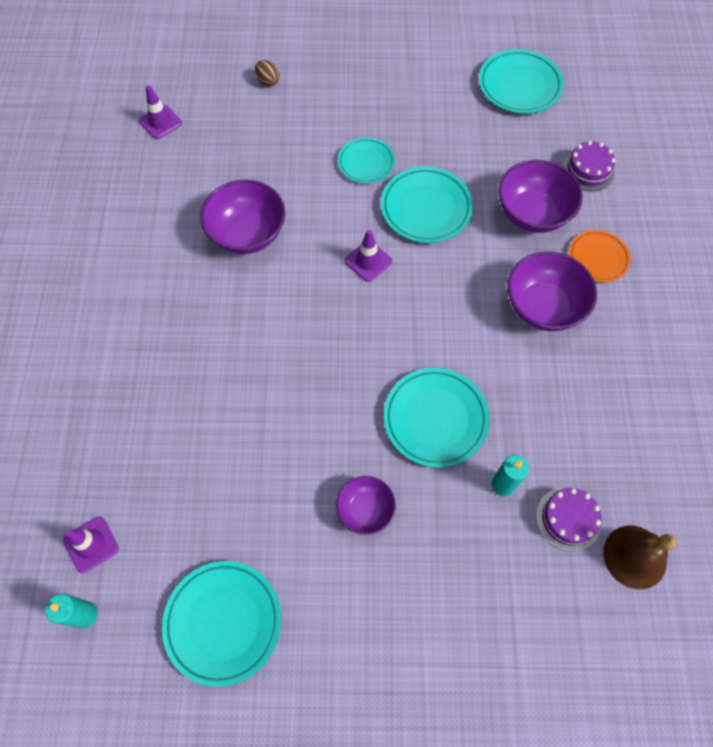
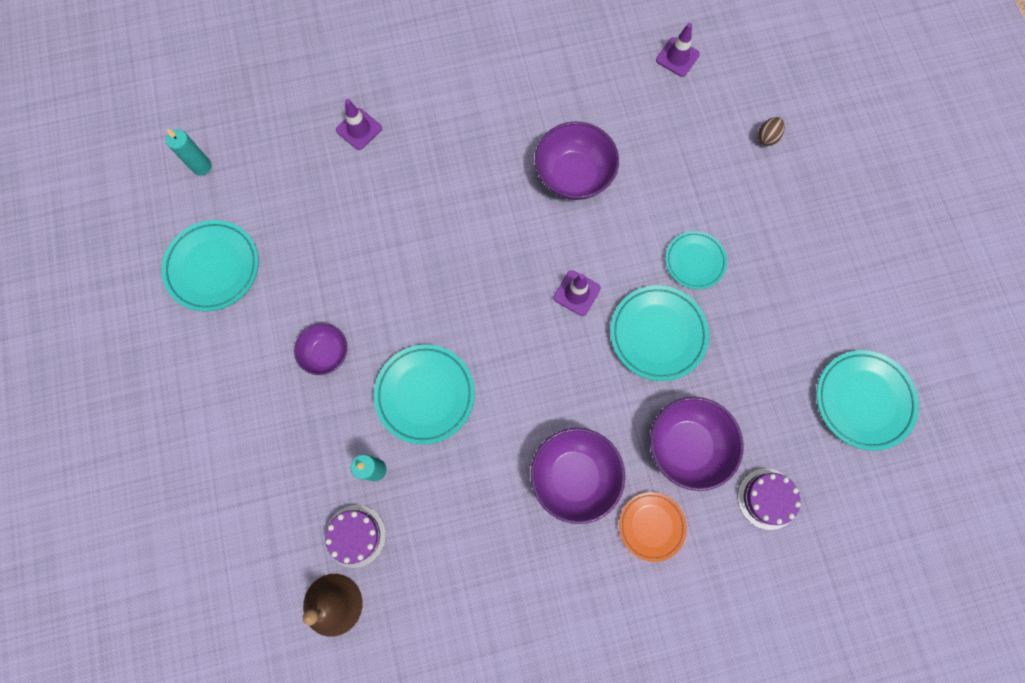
camera: 75 degrees right, 10 degrees up
purple traffic cone [63,516,119,573] -> purple traffic cone moved to [336,99,382,150]

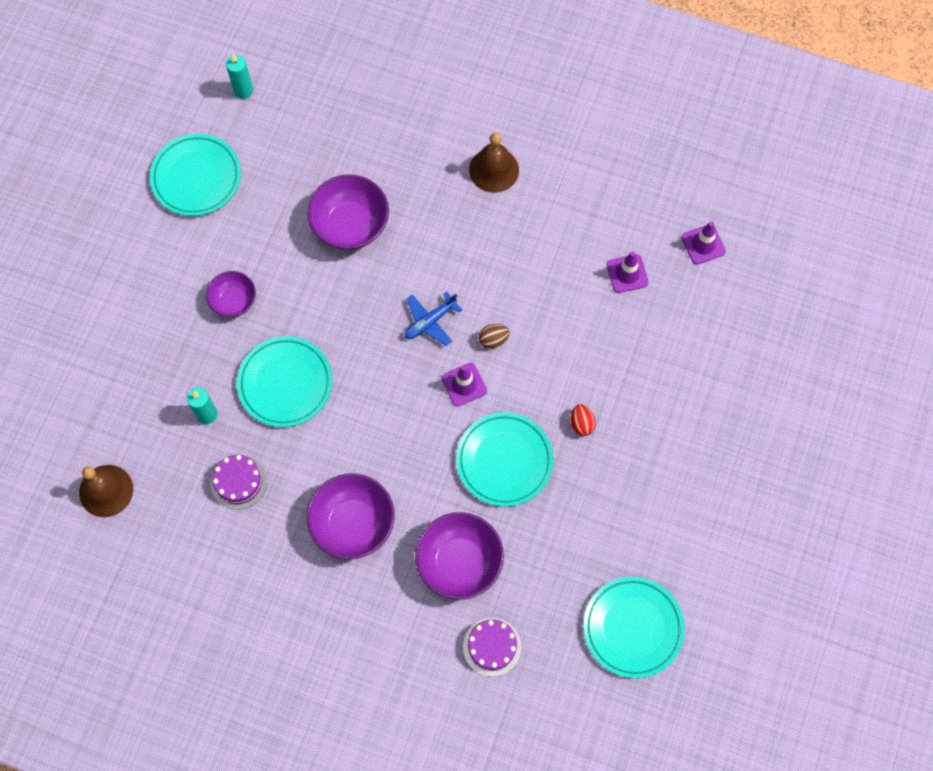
camera: 35 degrees right, 5 degrees down
purple cake [325,505,386,568] -> purple cake moved to [211,455,267,510]
purple traffic cone [336,99,382,150] -> purple traffic cone moved to [607,251,649,293]
purple bowl [535,122,619,200] -> purple bowl moved to [307,174,389,250]
orange plate [619,492,687,562] -> none
turquoise plate [666,231,727,289] -> red egg [571,404,596,436]
brown egg [758,117,785,146] -> brown egg moved to [479,324,510,349]
none -> blue plane [405,291,462,346]
none -> brown bell [469,133,519,193]

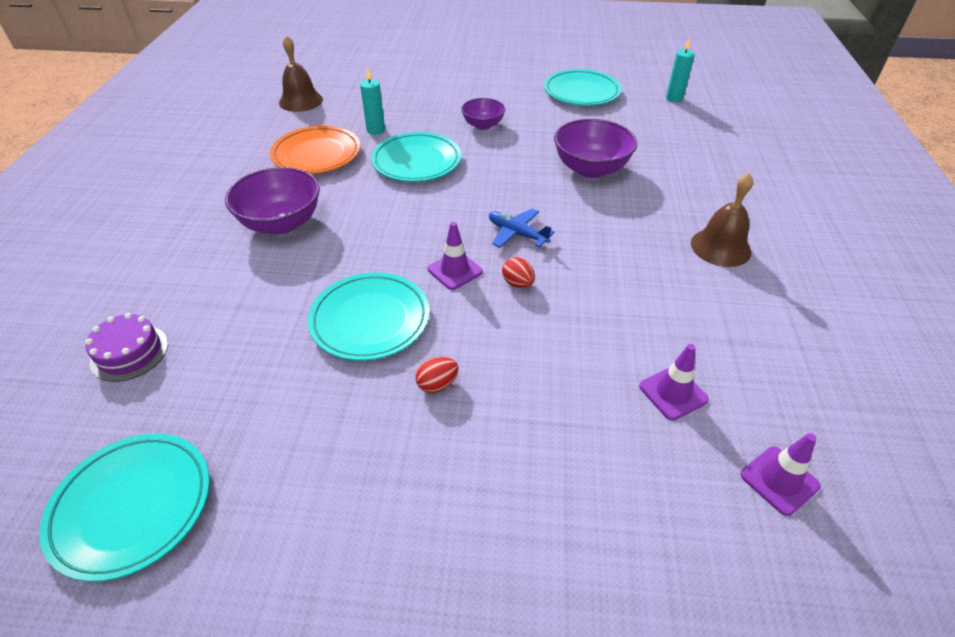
camera: 75 degrees right, 25 degrees down
purple cake [211,455,267,510] -> orange plate [270,126,360,174]
purple bowl [415,512,504,600] -> none
brown egg [479,324,510,349] -> red egg [502,257,535,288]

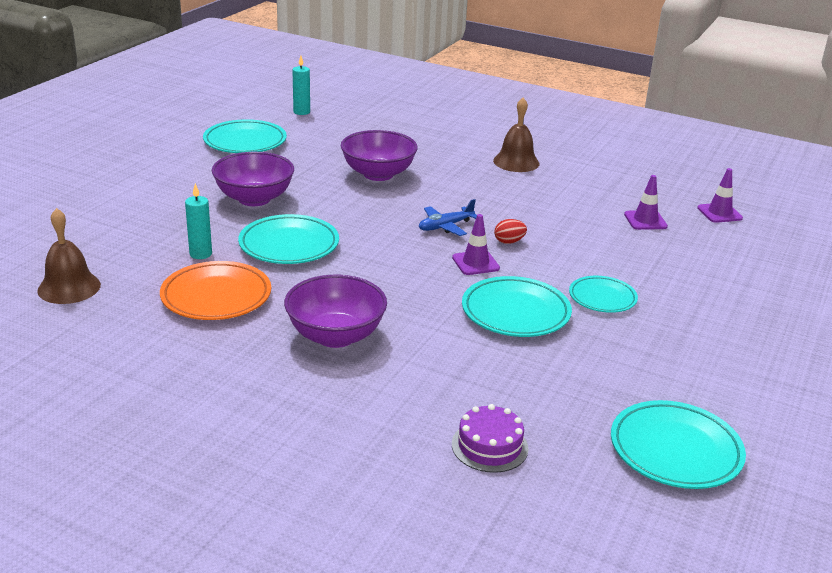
camera: 70 degrees left, 15 degrees down
red egg [415,357,458,393] -> turquoise plate [569,276,638,313]
purple bowl [461,98,505,130] -> purple bowl [212,152,294,206], size x1.66

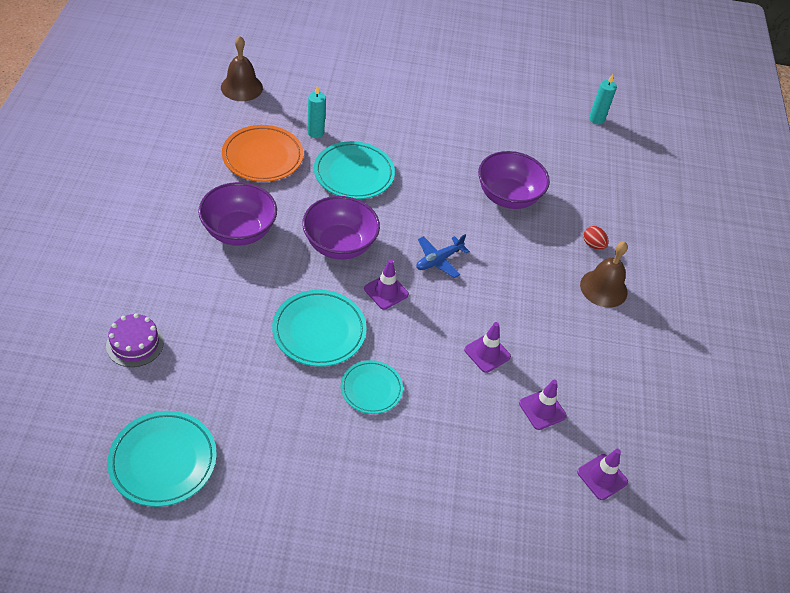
camera: 65 degrees right, 20 degrees up
turquoise plate [203,119,287,153] -> none
purple bowl [212,152,294,206] -> purple bowl moved to [302,196,380,259]
blue plane [419,199,477,236] -> blue plane turned 75 degrees counterclockwise [417,234,469,278]
red egg [494,219,527,244] -> red egg moved to [583,226,608,250]
none -> purple traffic cone [464,322,511,373]

